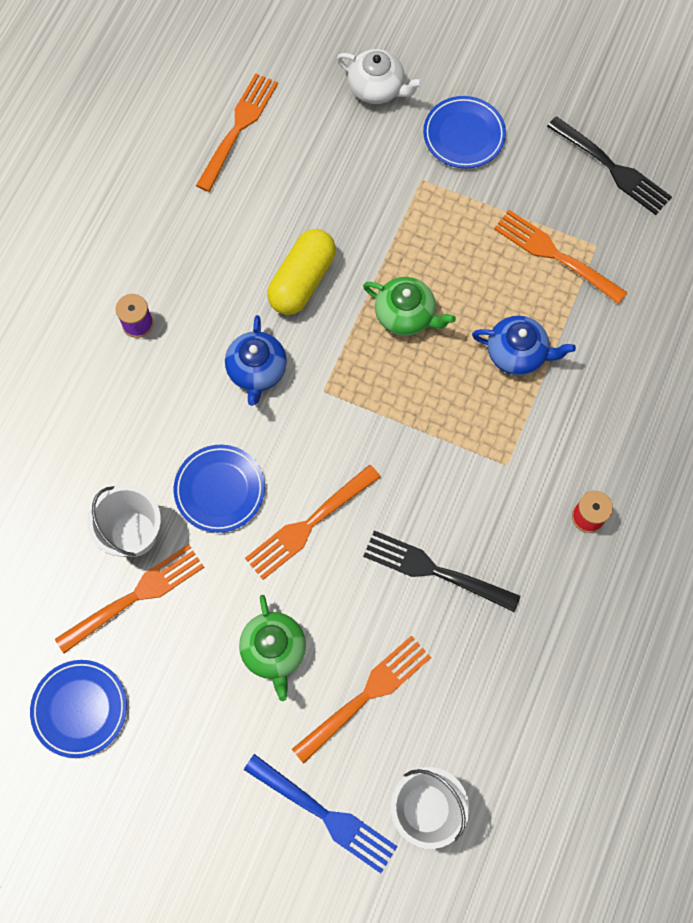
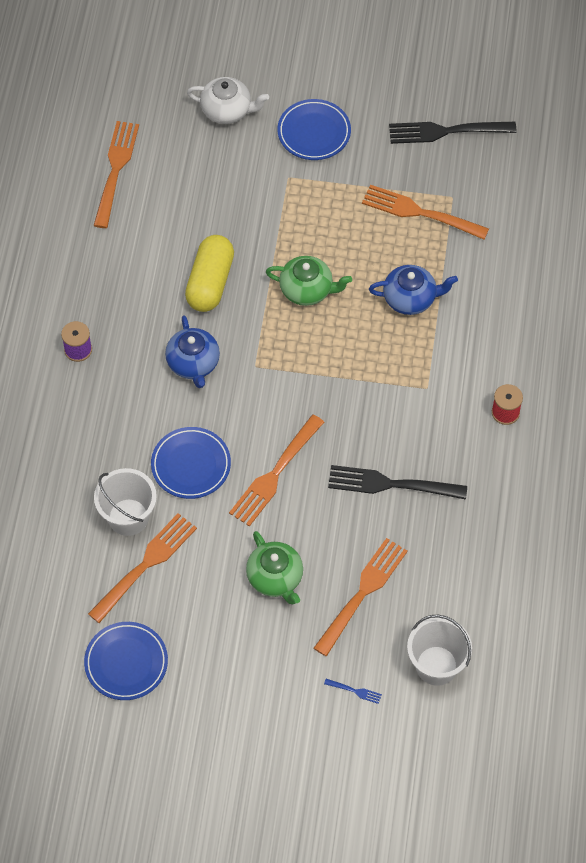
camera: 15 degrees left, 10 degrees down
blue fork [244,754,398,873] -> blue fork [324,679,382,704], size x0.40
black fork [547,116,672,215] -> black fork turned 150 degrees clockwise [389,122,517,144]

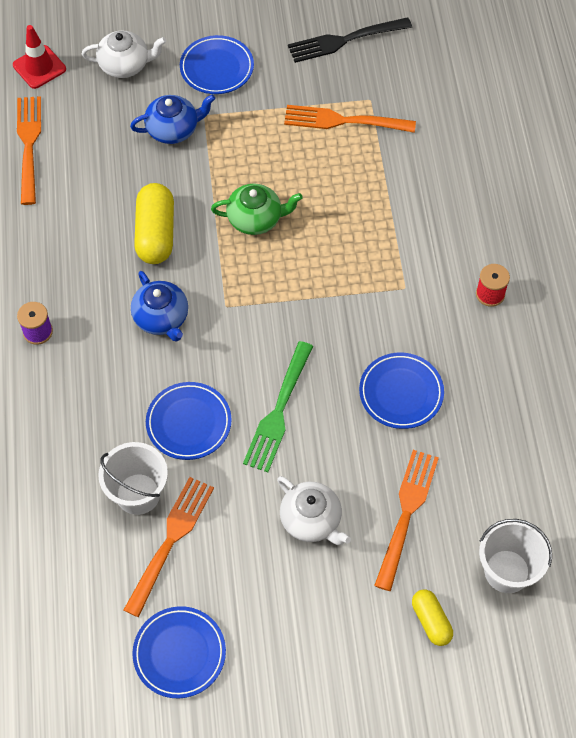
camera: 15 degrees left, 0 degrees up
orange fork [229,415,324,527] -> green fork [243,341,313,472]
green teapot [246,531,303,604] -> white teapot [277,476,351,545]
blue fork [324,679,382,704] -> yellow capsule [412,589,453,646]
black fork [328,465,467,500] -> blue plate [359,353,444,429]
blue teapot [369,265,458,315] -> blue teapot moved to [130,94,215,144]
none -> red traffic cone [13,25,66,89]

